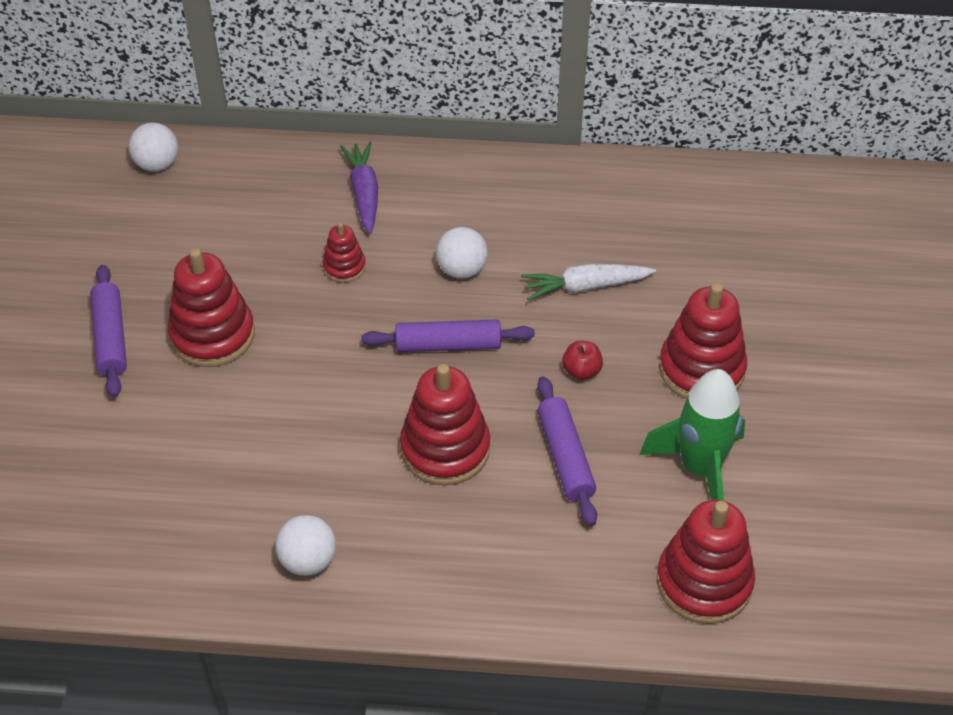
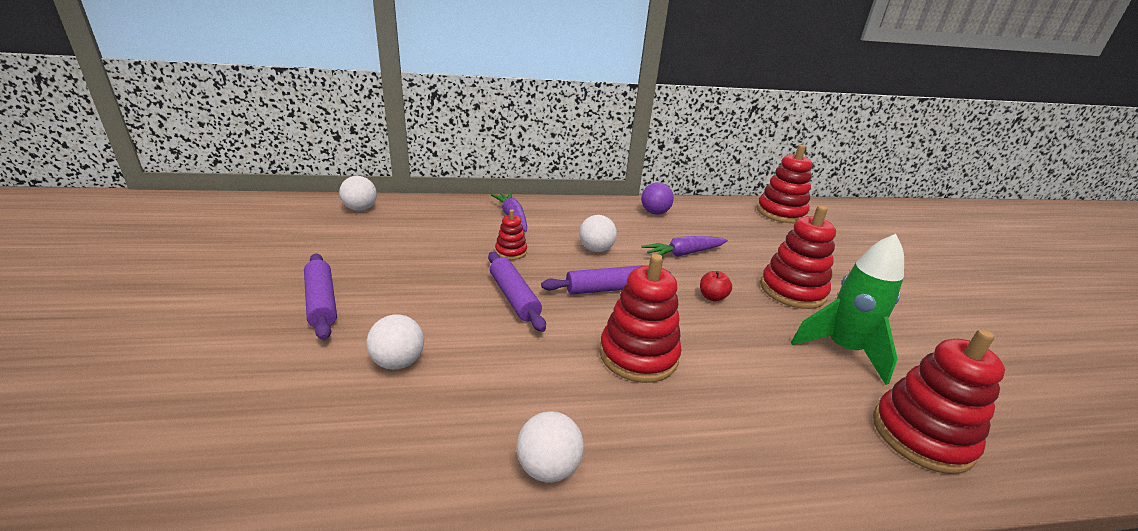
camera: 15 degrees left, 20 degrees down
red stacking toy [168,248,255,367] -> red stacking toy moved to [757,145,812,223]
white carrot [521,264,656,301] -> purple carrot [642,236,728,257]
purple rolling pin [537,376,597,526] -> purple rolling pin moved to [488,252,546,332]
none -> white ball [367,314,424,370]
none -> purple ball [641,182,674,215]

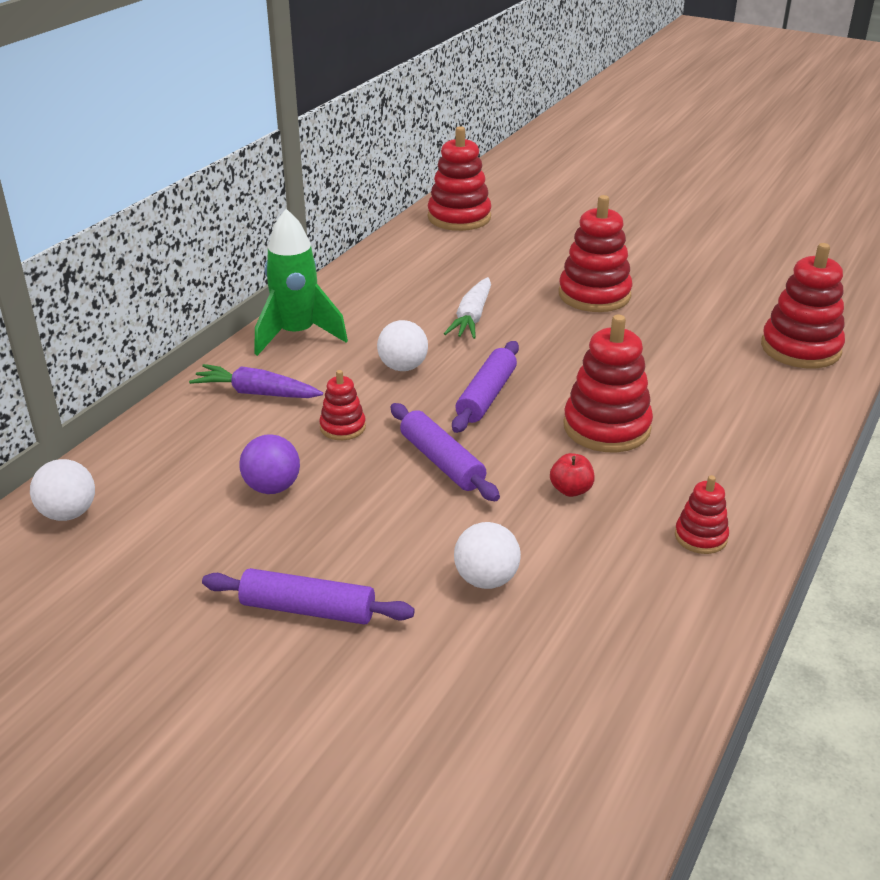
camera: 50 degrees left, 5 degrees up
purple rolling pin [488,252,546,332] -> purple rolling pin turned 45 degrees clockwise [390,403,500,501]
white ball [517,411,584,483] -> red stacking toy [675,475,729,554]
purple ball [641,182,674,215] -> purple ball moved to [239,434,300,494]
purple carrot [642,236,728,257] -> white carrot [444,277,491,339]
red apple [700,271,732,302] -> red apple moved to [550,453,595,497]
green rocket [791,234,904,385] -> green rocket moved to [255,209,348,356]

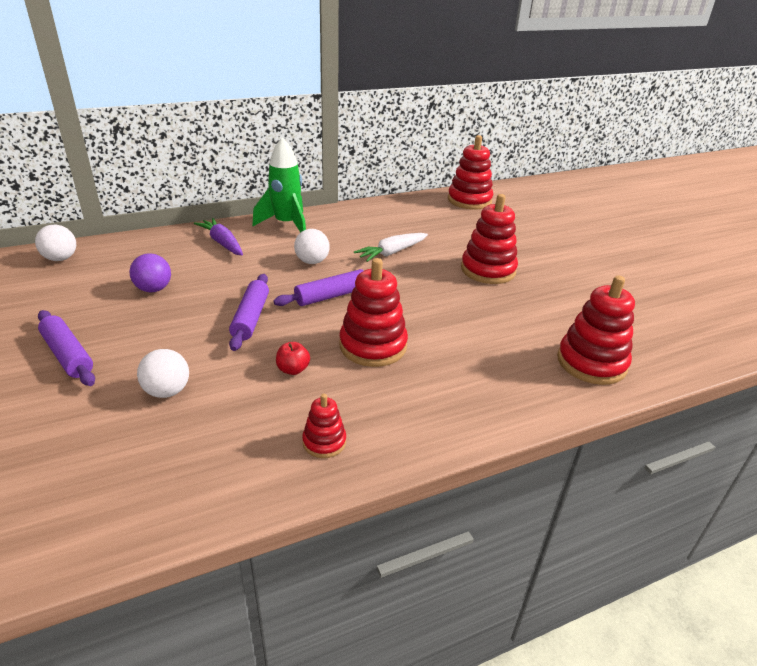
camera: 35 degrees right, 0 degrees up
red stacking toy [319,370,366,440] -> none

